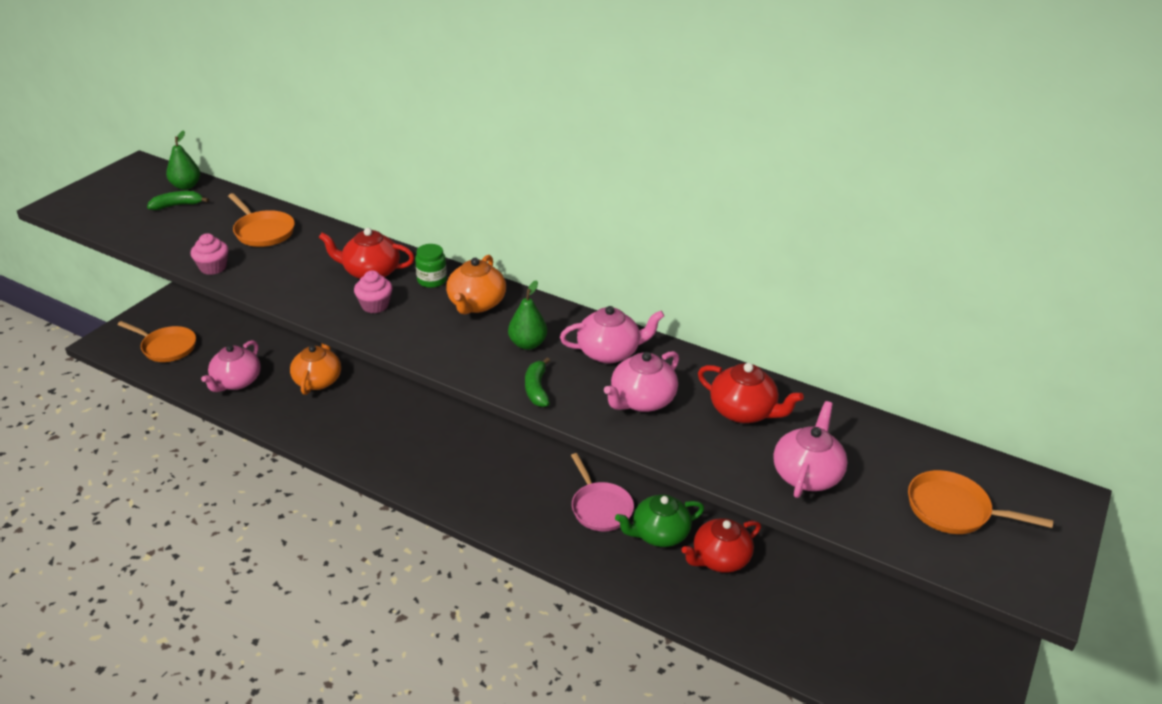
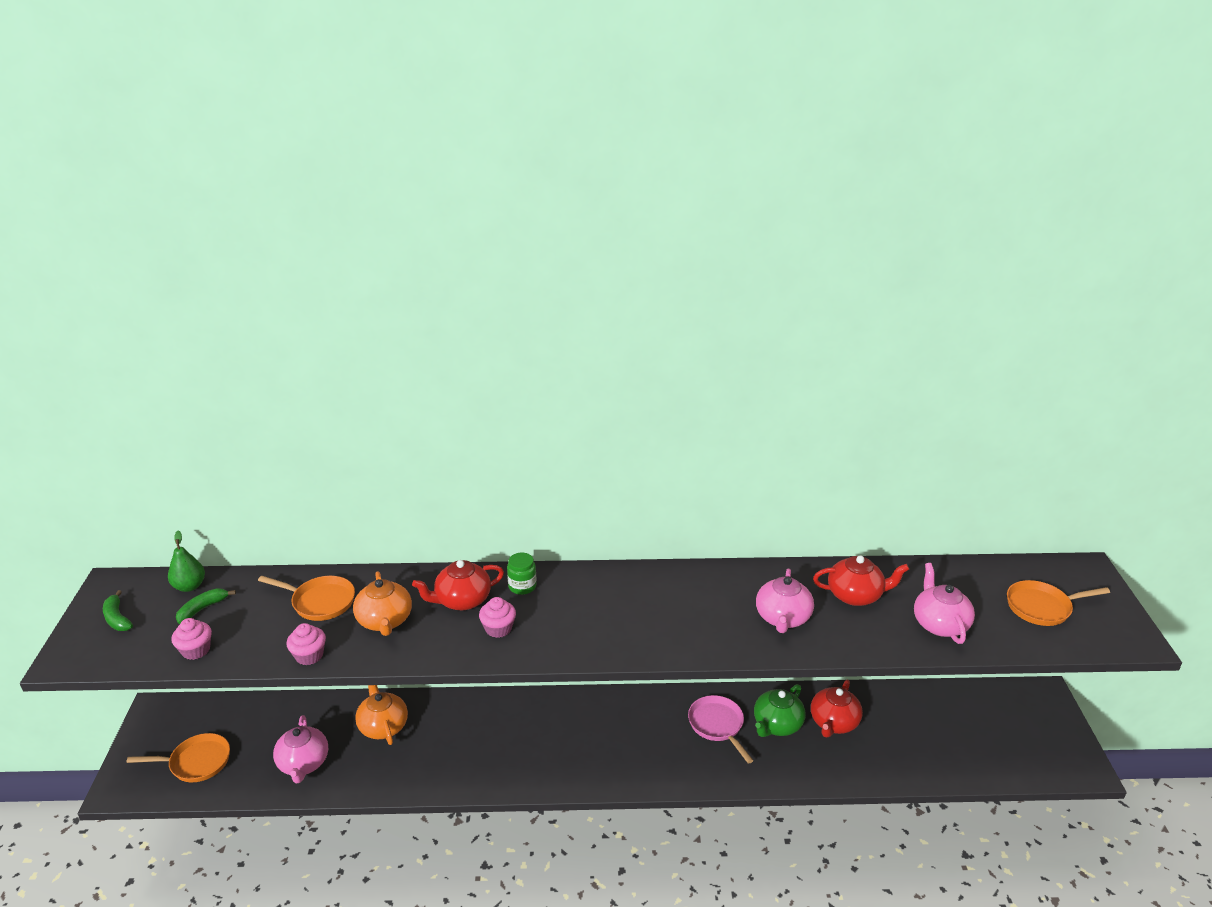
camera: 30 degrees left, 5 degrees down
orange teapot [446,255,506,314] -> orange teapot moved to [353,571,412,636]
green pear [508,280,547,350] -> none
green banana [525,357,550,407] -> green banana moved to [103,590,133,631]
pink teapot [560,306,664,363] -> none
pink pan [571,453,634,531] -> pink pan turned 150 degrees counterclockwise [688,695,754,764]
none -> pink cupcake [172,618,212,660]

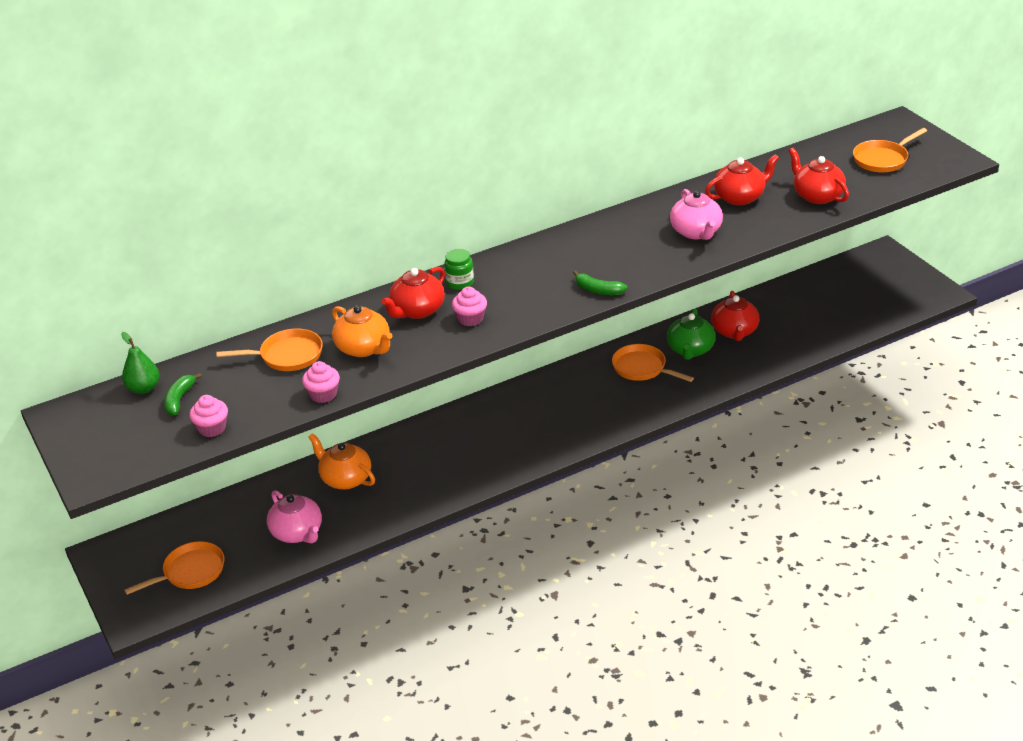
camera: 25 degrees left, 5 degrees up
green banana [103,590,133,631] -> green banana moved to [573,271,627,295]
pink pan [688,695,754,764] -> orange pan [612,344,694,382]
pink teapot [914,563,975,644] -> red teapot [788,148,849,204]

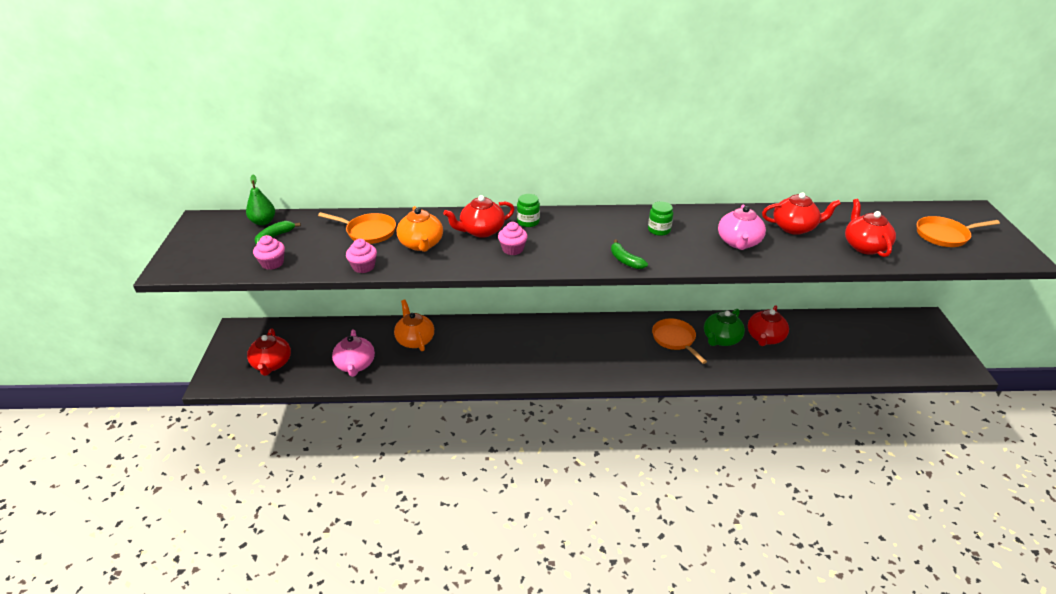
camera: 25 degrees right, 0 degrees up
orange pan [124,541,224,595] -> red teapot [247,328,291,376]
none -> green jar [648,202,673,236]

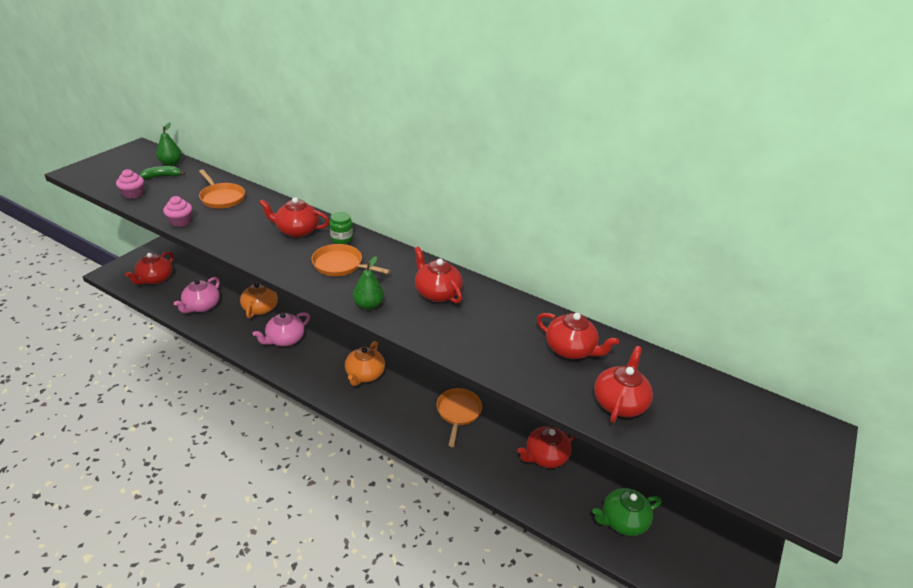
camera: 30 degrees right, 0 degrees up
orange teapot [397,206,443,252] -> orange teapot moved to [345,341,385,386]
pink cupcake [498,222,528,255] -> none
green banana [611,239,648,269] -> green pear [353,256,384,310]
green jar [648,202,673,236] -> red teapot [414,246,463,303]
green teapot [704,309,745,346] -> green teapot moved to [592,488,662,536]
pink teapot [718,205,766,250] -> pink teapot moved to [252,312,310,346]
orange pan [917,216,1000,247] -> orange pan moved to [312,244,390,276]

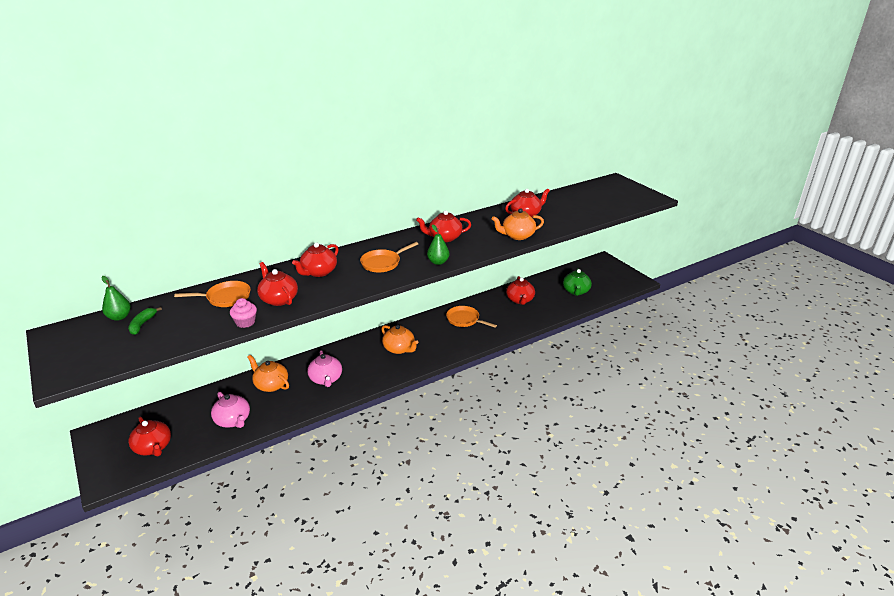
camera: 60 degrees left, 5 degrees down
pink cupcake [116,169,144,199] -> none
green jar [329,212,353,244] -> none
red teapot [594,346,653,423] -> red teapot moved to [257,262,298,306]
none -> orange teapot [492,208,544,240]

